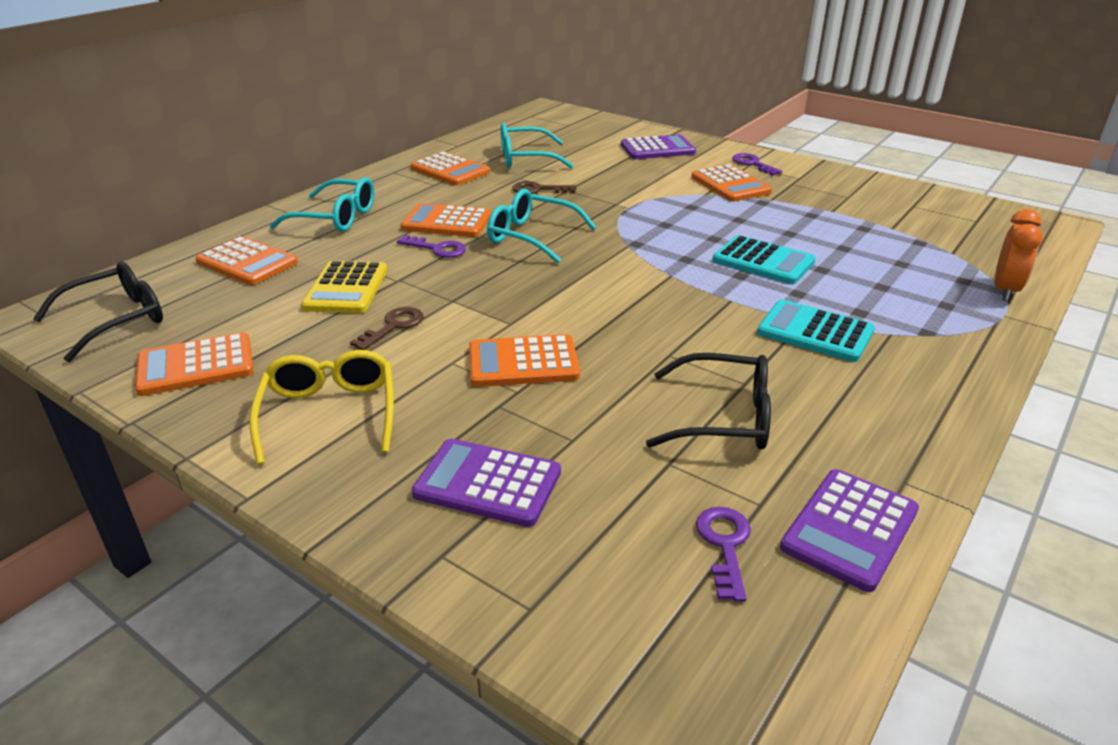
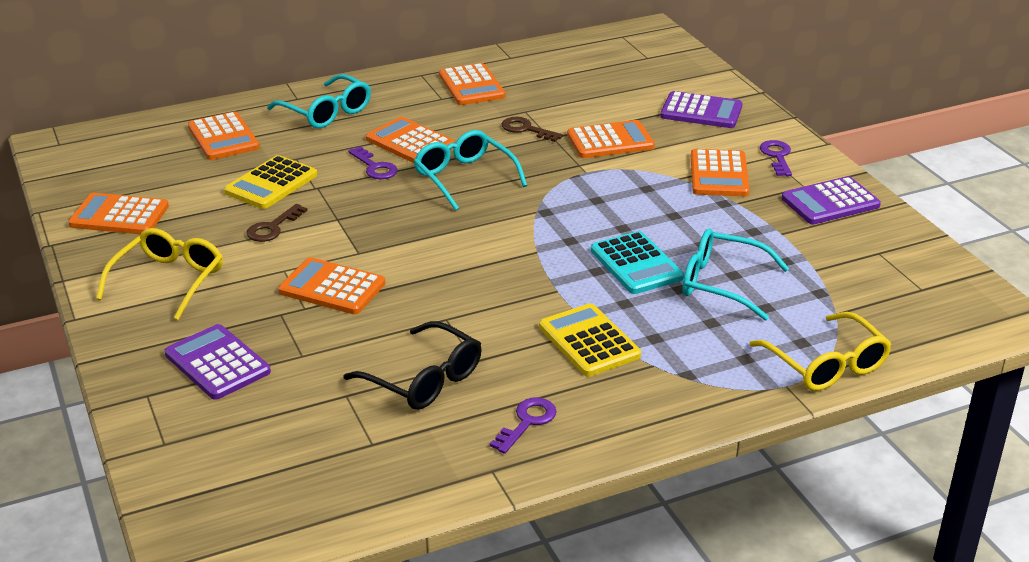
camera: 30 degrees right, 0 degrees up
black glasses [33,261,163,362] -> none
brown key [350,307,424,350] -> brown key turned 150 degrees clockwise [247,204,308,242]
turquoise glasses [501,123,574,168] -> turquoise glasses moved to [682,229,789,320]
purple key [696,507,751,602] -> purple key moved to [490,398,557,454]
turquoise calculator [757,300,875,362] -> yellow calculator [539,303,641,376]
purple calculator [780,469,919,592] -> purple calculator moved to [782,176,881,224]
orange clock [994,209,1043,301] -> yellow glasses [749,312,891,391]
none -> orange calculator [567,120,655,158]

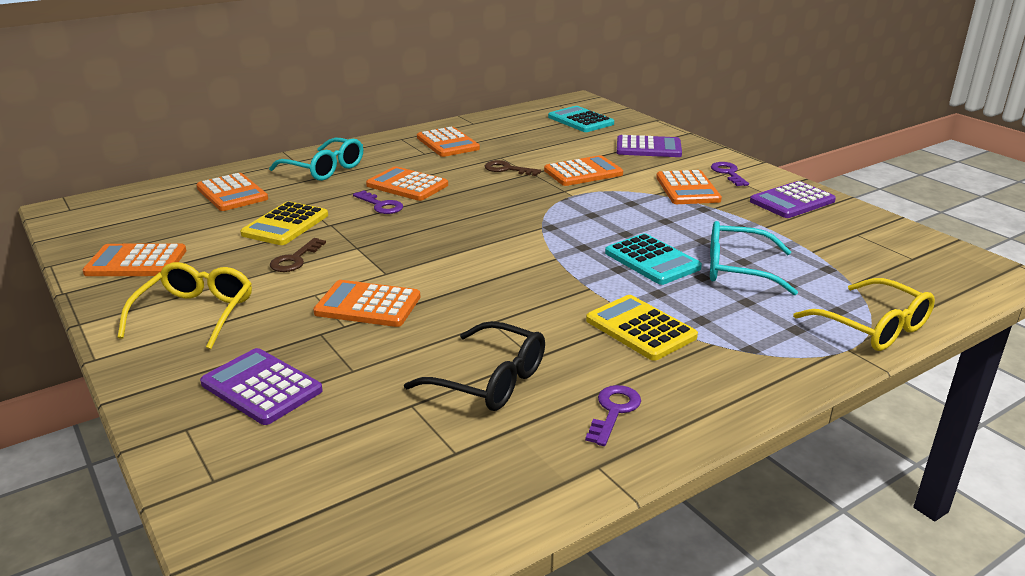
camera: 10 degrees left, 5 degrees down
turquoise glasses [414,130,527,211] -> none
none -> turquoise calculator [548,106,614,132]

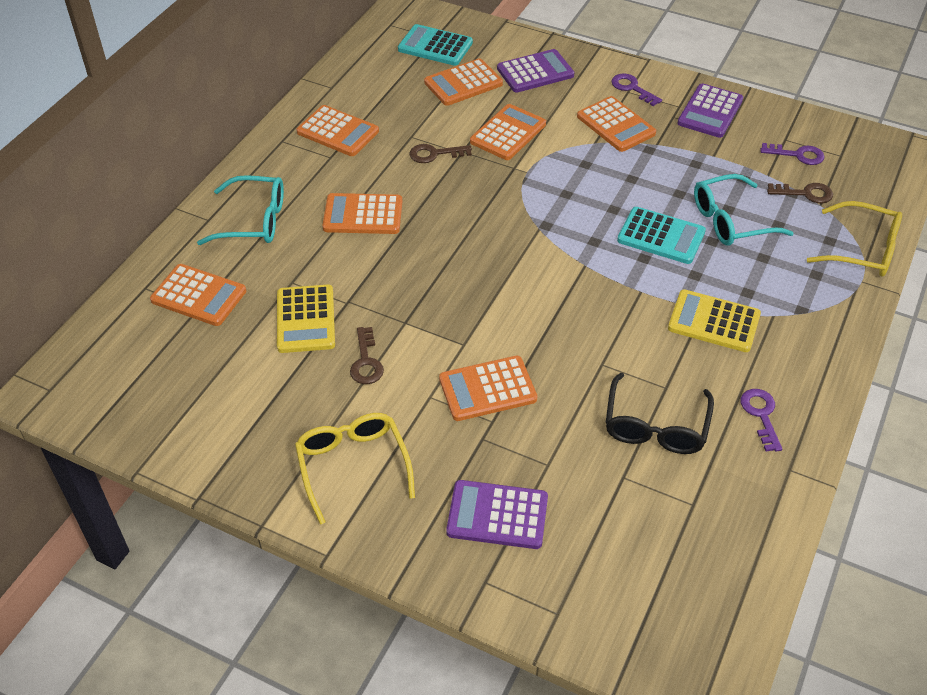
camera: 30 degrees left, 20 degrees up
orange calculator [82,243,187,276] -> orange calculator moved to [424,58,503,106]
purple key [353,190,403,214] -> purple key moved to [760,143,824,165]
black glasses [404,321,545,411] -> black glasses turned 105 degrees clockwise [606,373,714,454]
none -> brown key [767,183,833,203]

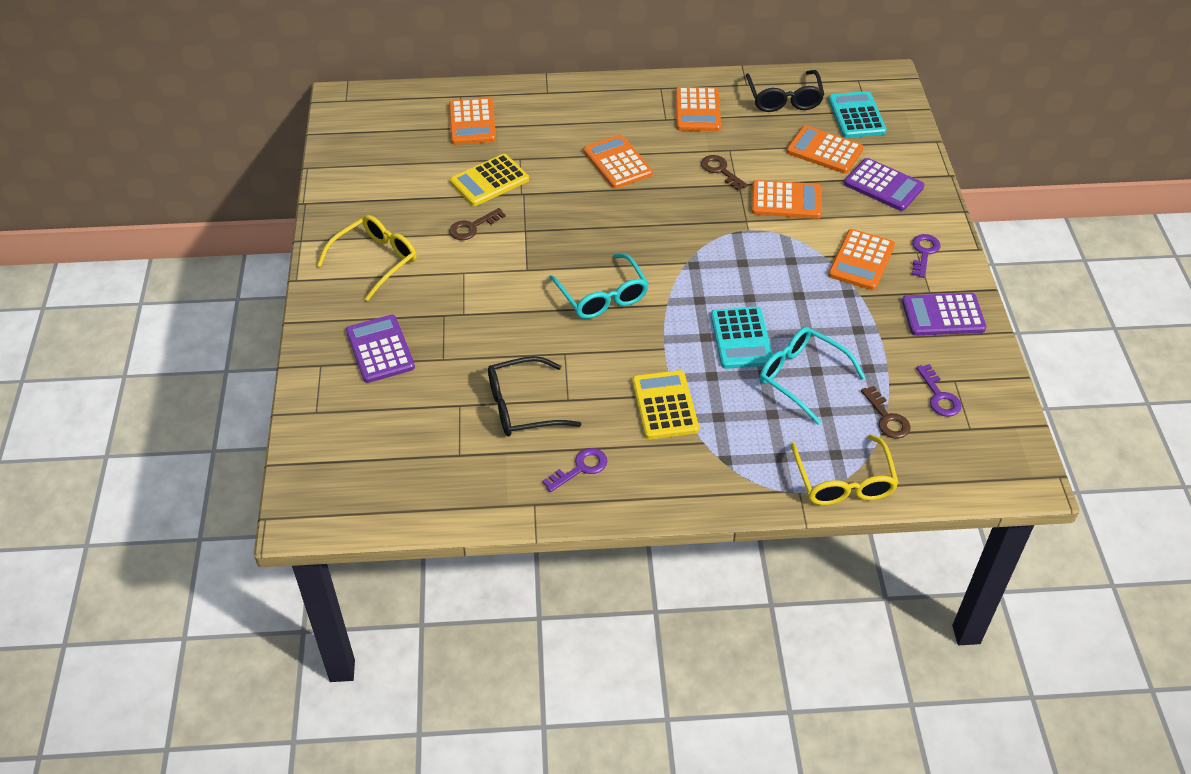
camera: 60 degrees right, 0 degrees up
turquoise glasses [197,175,284,245] -> turquoise glasses moved to [549,253,649,319]
orange calculator [439,356,537,421] -> none
none -> black glasses [746,70,824,112]

